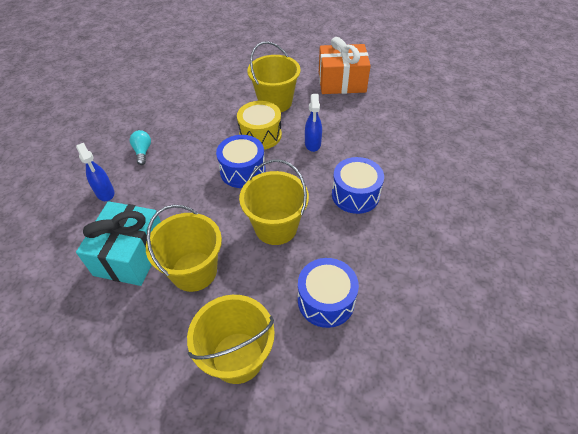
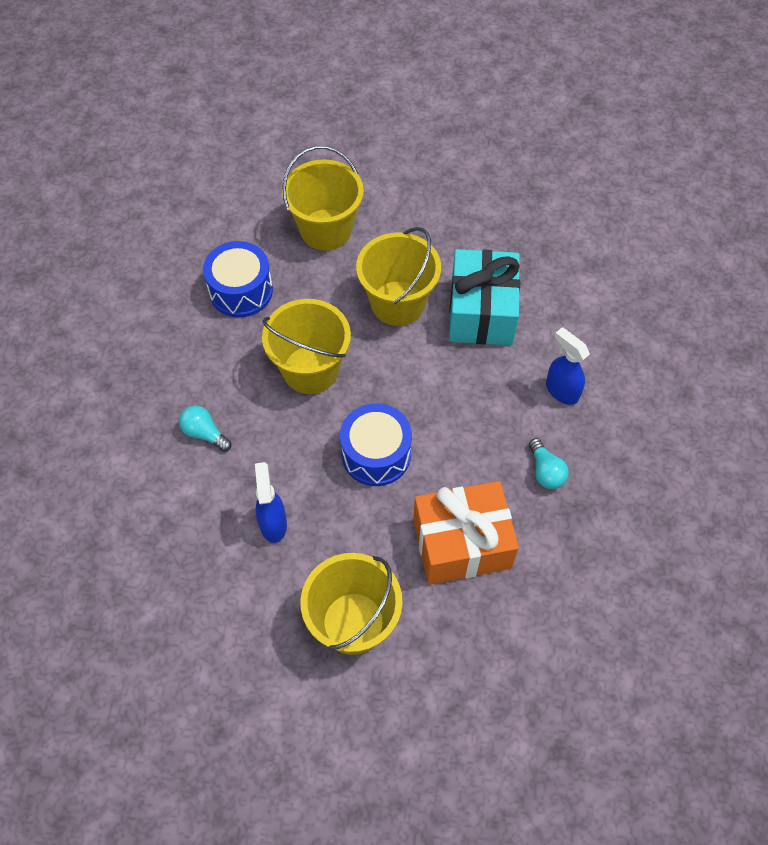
camera: 170 degrees right, 10 degrees up
yellow drum [237,101,282,149] -> none
orange gift [319,37,371,94] -> orange gift moved to [413,481,519,585]
blue drum [332,157,384,214] -> turquoise light bulb [179,405,231,452]

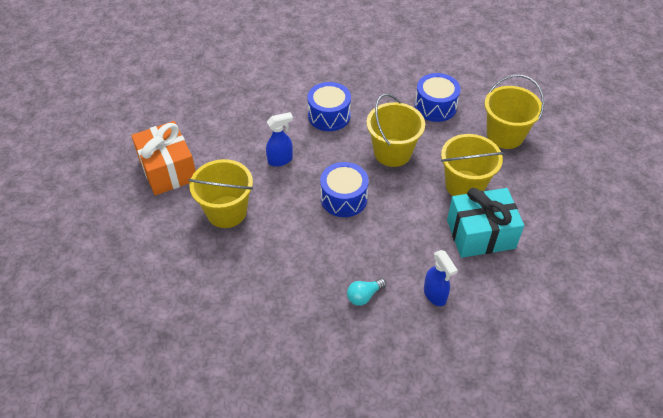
camera: 75 degrees right, 10 degrees down
turquoise light bulb [179,405,231,452] -> blue drum [307,82,351,131]
orange gift [413,481,519,585] -> orange gift moved to [131,121,196,195]
blue spray bottle [546,327,590,405] -> blue spray bottle turned 120 degrees clockwise [424,250,458,306]

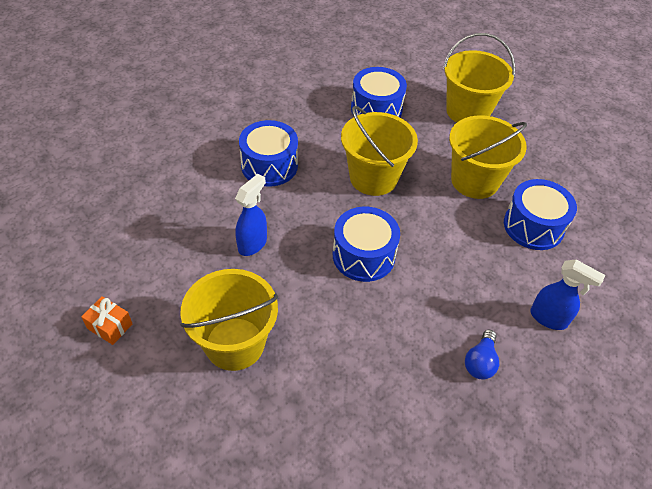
camera: 35 degrees left, 0 degrees up
orange gift [131,121,196,195] -> orange gift [81,296,133,345], size x0.42
turquoise light bulb [347,278,386,306] -> blue light bulb [465,330,499,379]
turquoise gift [447,188,524,258] -> blue drum [504,179,577,250]

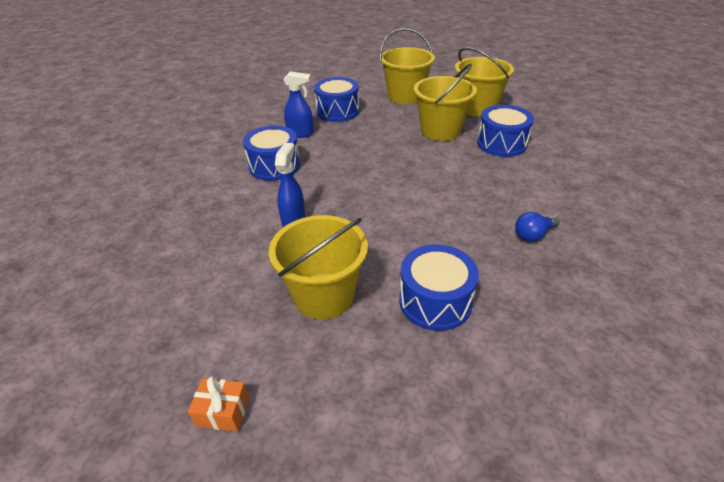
camera: 20 degrees left, 10 degrees down
orange gift [81,296,133,345] -> orange gift moved to [188,376,249,432]
blue drum [333,207,400,282] -> blue drum moved to [399,244,479,331]
yellow bucket [341,106,418,196] -> yellow bucket moved to [455,47,514,117]
blue light bulb [465,330,499,379] -> blue light bulb turned 60 degrees clockwise [515,212,560,242]
blue spray bottle [530,259,605,330] -> blue spray bottle moved to [283,71,314,138]

